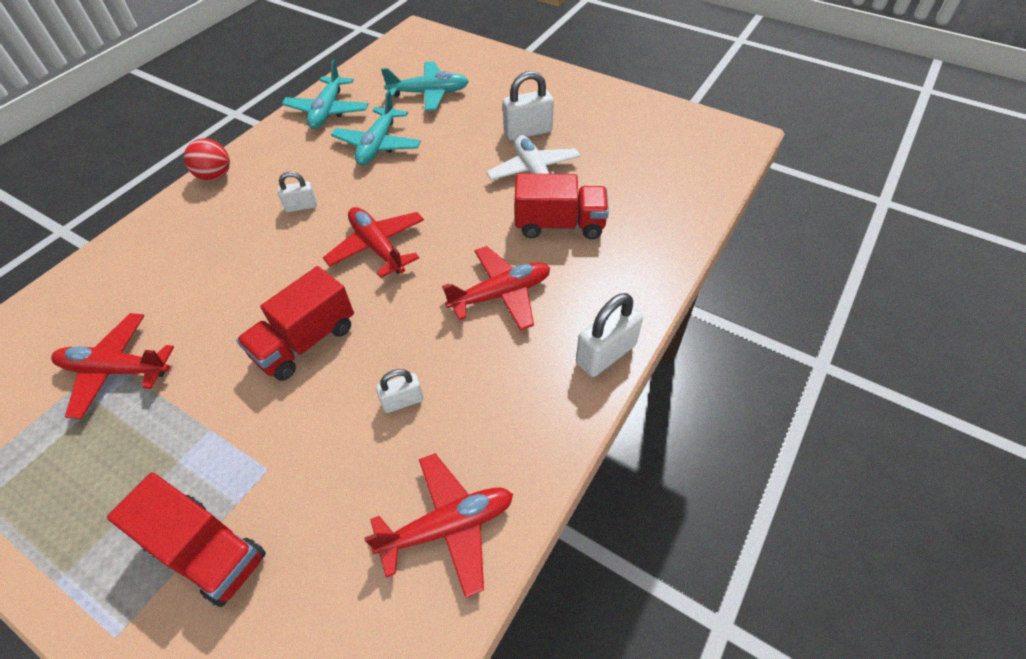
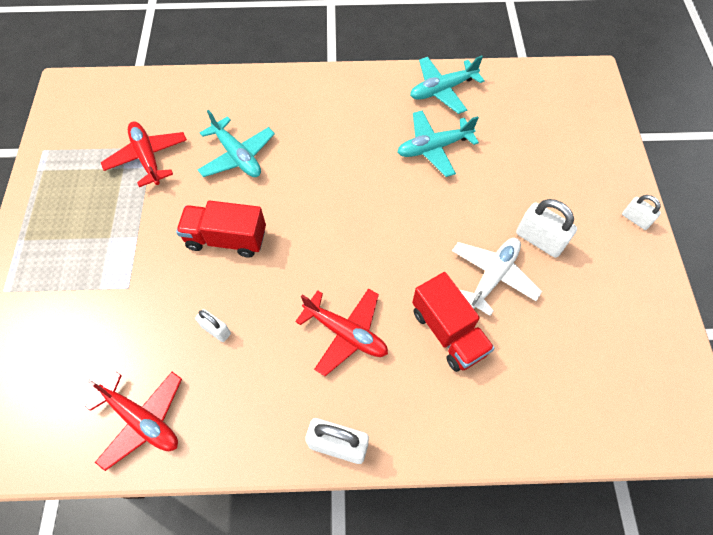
camera: 55 degrees right, 10 degrees up
red truck [107,472,266,607] -> none
red ball [184,138,230,181] -> none
white padlock [278,172,317,212] -> white padlock moved to [622,195,661,230]
red plane [323,207,424,278] -> none
turquoise plane [381,61,469,111] -> turquoise plane moved to [197,110,275,177]

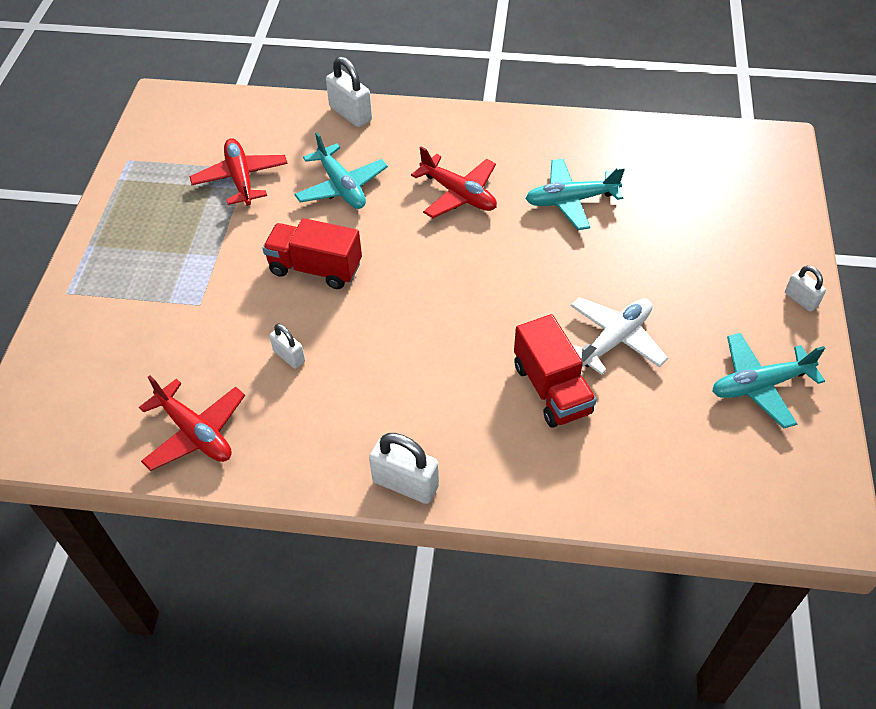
camera: 10 degrees right, 10 degrees down
red plane [295,288,388,376] -> red plane moved to [411,146,497,218]
turquoise plane [410,56,485,114] -> turquoise plane moved to [712,333,825,429]
white padlock [516,199,577,258] -> white padlock moved to [326,56,372,127]

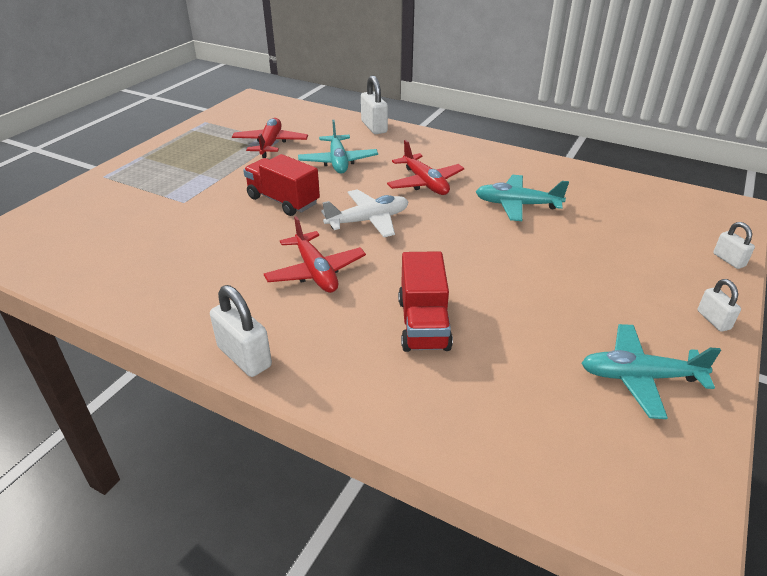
camera: 20 degrees right, 15 degrees down
red plane [139,375,245,471] -> red plane moved to [264,216,366,293]
white padlock [269,324,305,369] -> white padlock moved to [713,222,755,269]
white plane [570,297,668,375] -> white plane moved to [321,189,408,237]

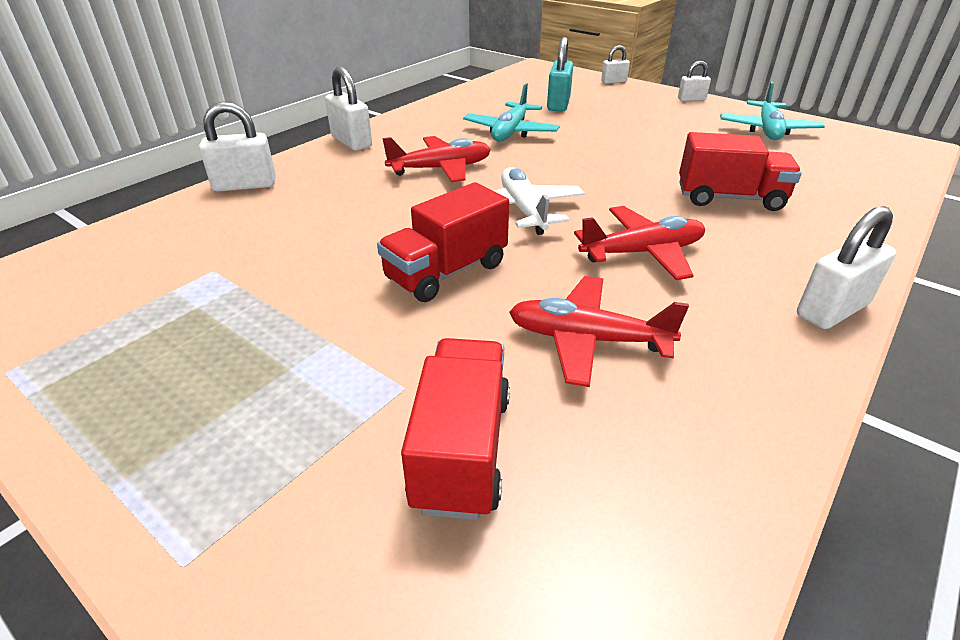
camera: 80 degrees left, 0 degrees up
red plane [232,118,308,158] -> red plane moved to [509,276,689,387]
turquoise plane [298,120,378,174] -> none
none -> white padlock [325,66,372,151]
none -> red truck [401,338,510,520]
none -> turquoise padlock [547,37,573,112]

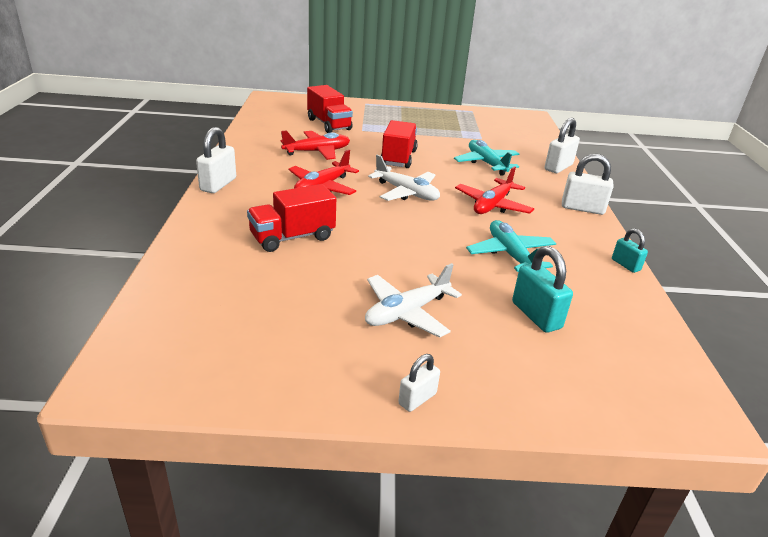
camera: 140 degrees right, 5 degrees down
white padlock [601,45,630,84] -> none
turquoise plane [720,82,825,140] -> turquoise plane moved to [454,140,520,176]
none -> white plane [365,263,462,338]
none -> turquoise padlock [612,228,648,273]

